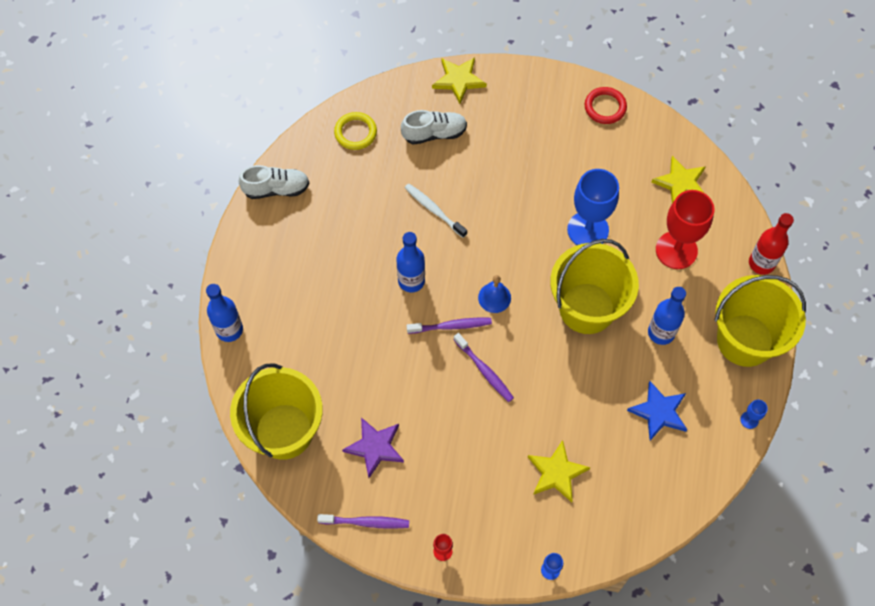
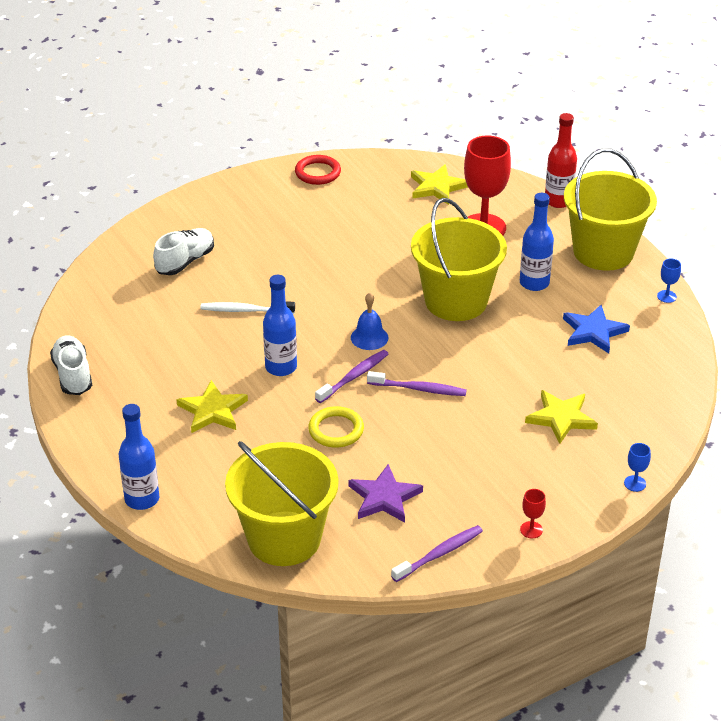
camera: 40 degrees left, 25 degrees down
white shoe [238,165,309,199] -> white shoe turned 60 degrees counterclockwise [50,335,92,395]
yellow ring [334,112,377,150] -> yellow ring moved to [308,406,364,448]
yellow star [432,57,487,104] -> yellow star moved to [176,380,248,433]
blue goblet [567,169,619,245] -> none

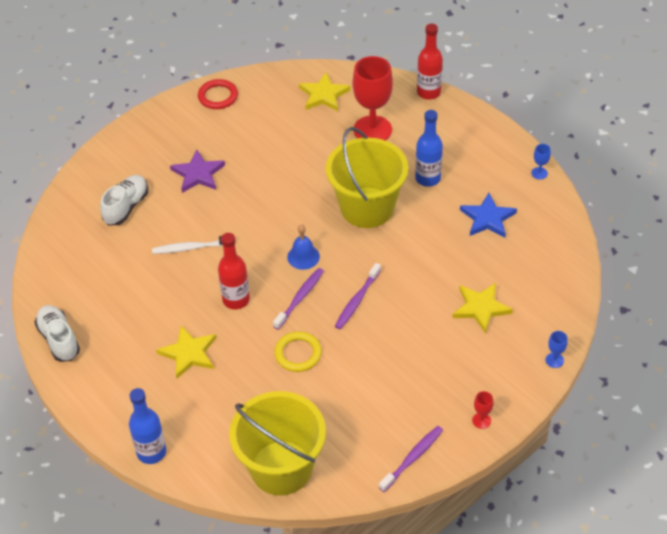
camera: 10 degrees left, 10 degrees up
blue bottle [263,275,297,376] -> red bottle [218,233,250,309]
purple star [348,464,423,523] -> purple star moved to [170,149,225,193]
purple toothbrush [367,371,467,396] -> purple toothbrush turned 120 degrees clockwise [335,263,381,329]
yellow bucket [564,149,657,271] -> none

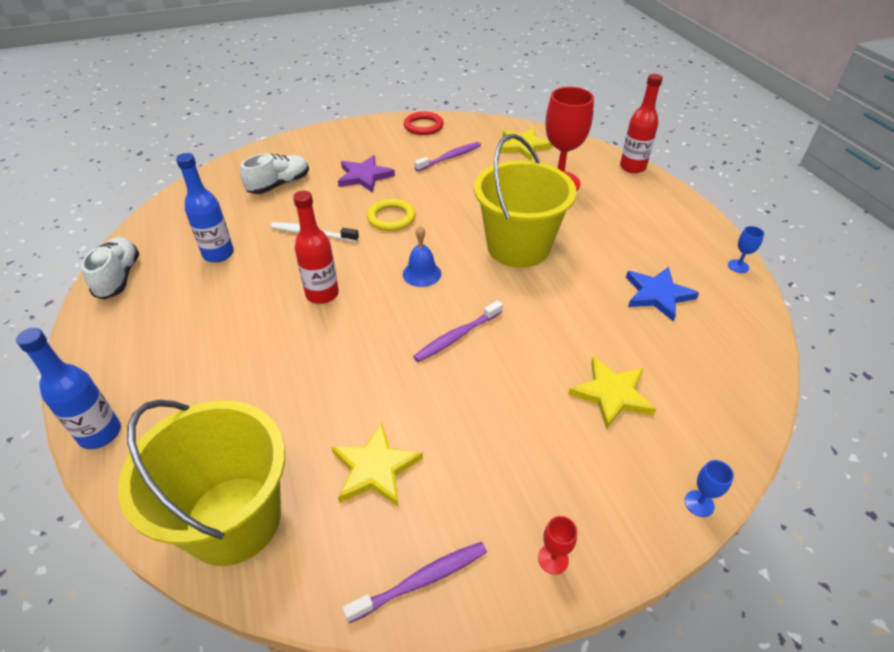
camera: 20 degrees right, 5 degrees down
yellow star [156,325,216,379] -> yellow star moved to [331,423,423,507]
purple toothbrush [273,268,324,330] -> purple toothbrush moved to [414,142,481,171]
yellow ring [274,332,322,372] -> yellow ring moved to [367,199,415,231]
blue bottle [415,110,443,187] -> blue bottle moved to [176,153,234,263]

